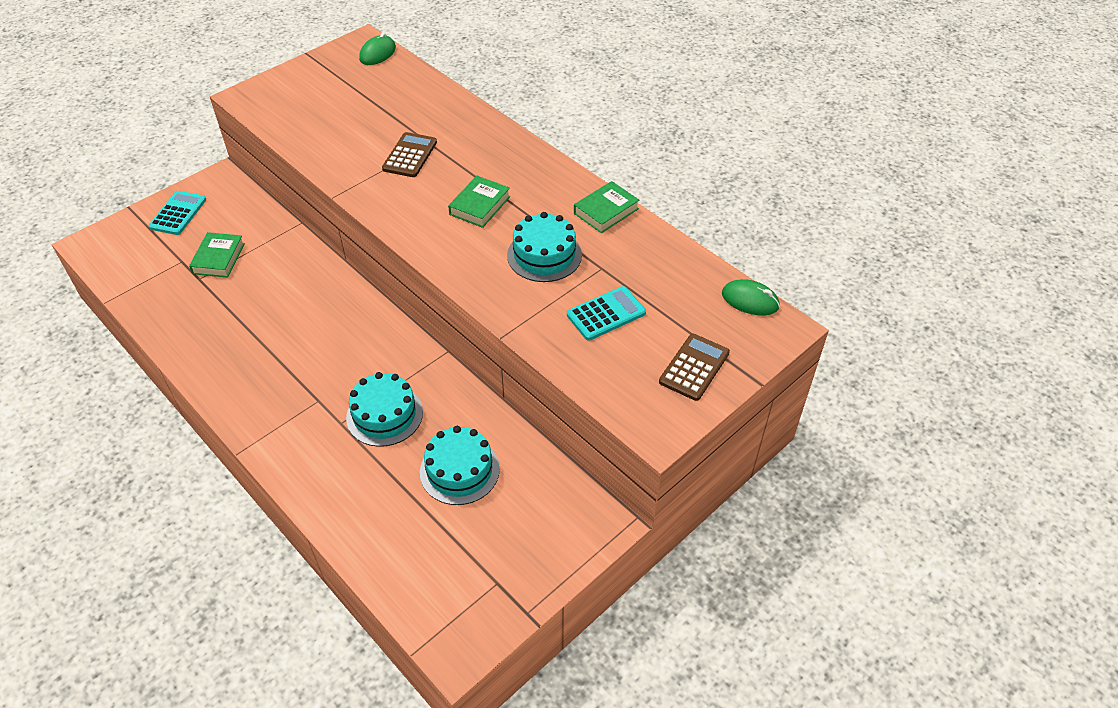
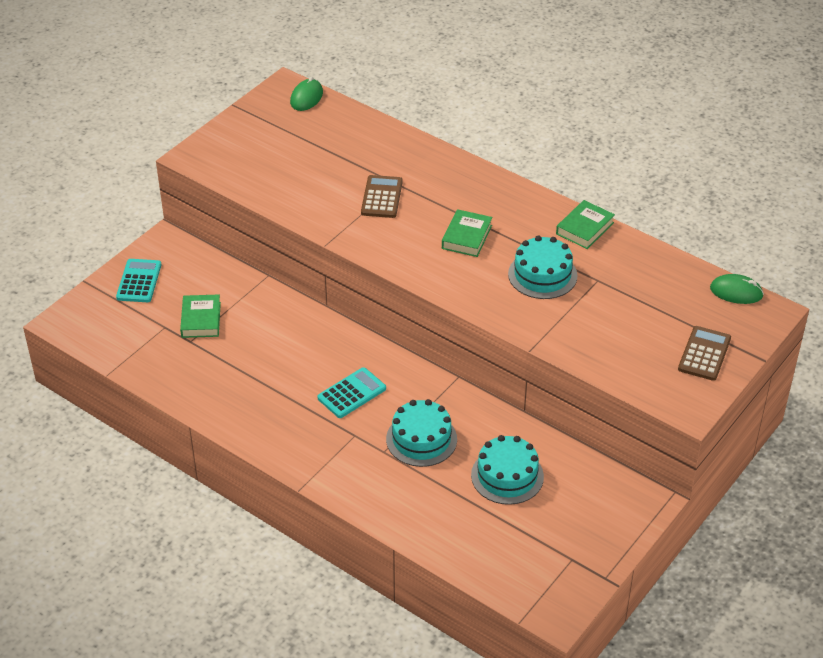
camera: 10 degrees left, 5 degrees down
turquoise calculator [567,286,646,341] -> turquoise calculator moved to [318,367,386,418]

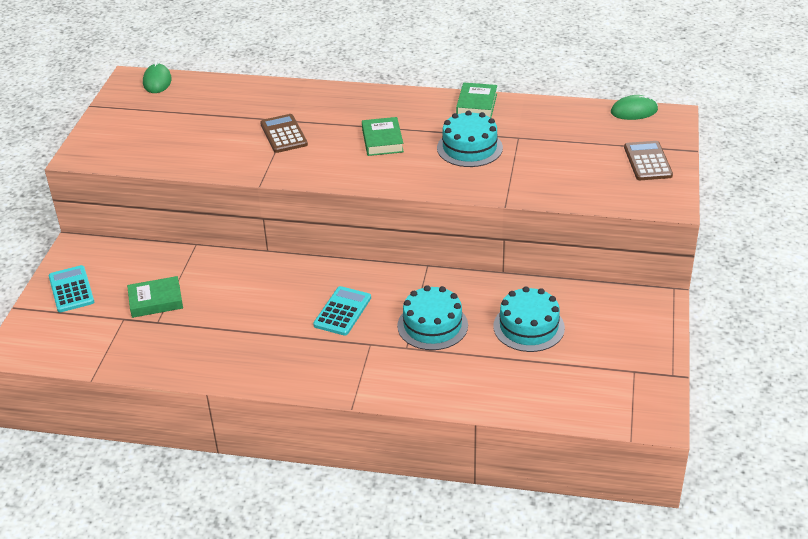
camera: 25 degrees left, 5 degrees down
green book [180,295,221,338] -> green book turned 75 degrees counterclockwise [127,276,183,318]

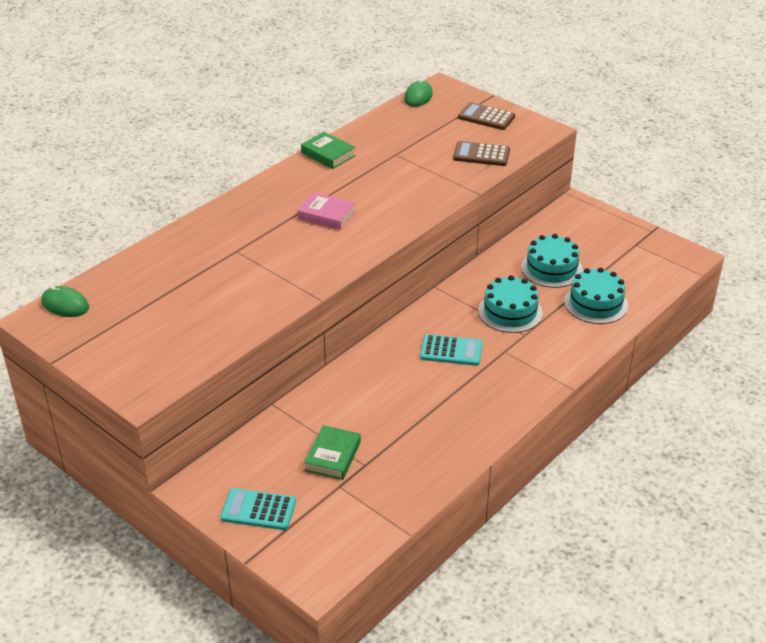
camera: 60 degrees left, 0 degrees up
brown calculator [260,114,308,153] -> brown calculator moved to [453,141,510,166]
turquoise calculator [313,286,371,336] -> turquoise calculator turned 135 degrees clockwise [420,334,483,366]
green book [362,117,404,156] -> pink book [297,192,356,230]
turquoise cake [437,110,503,167] -> turquoise cake moved to [564,267,628,324]

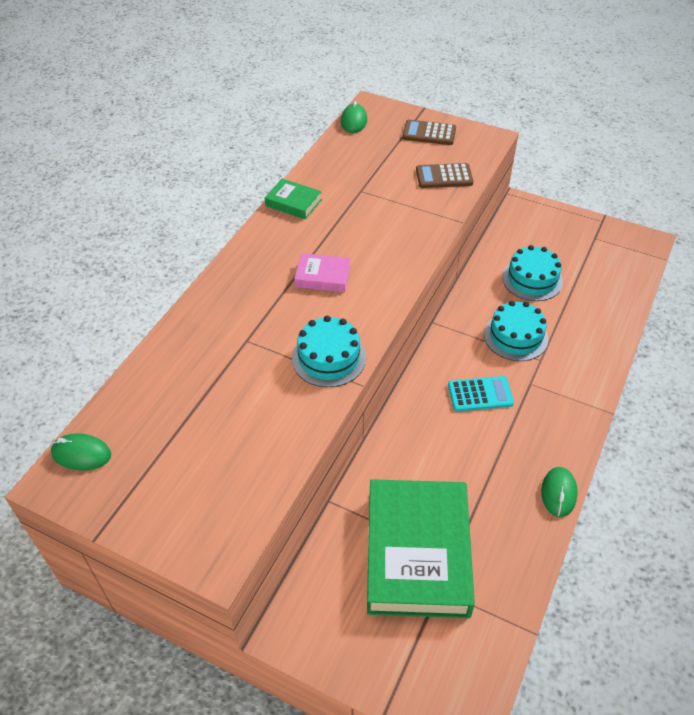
camera: 15 degrees left, 10 degrees up
turquoise calculator [220,488,296,530] -> none
green book [304,425,361,480] -> green book [367,479,475,618], size x2.27
turquoise cake [564,267,628,324] -> turquoise cake moved to [292,316,366,387]
none -> green mouse [541,467,578,517]

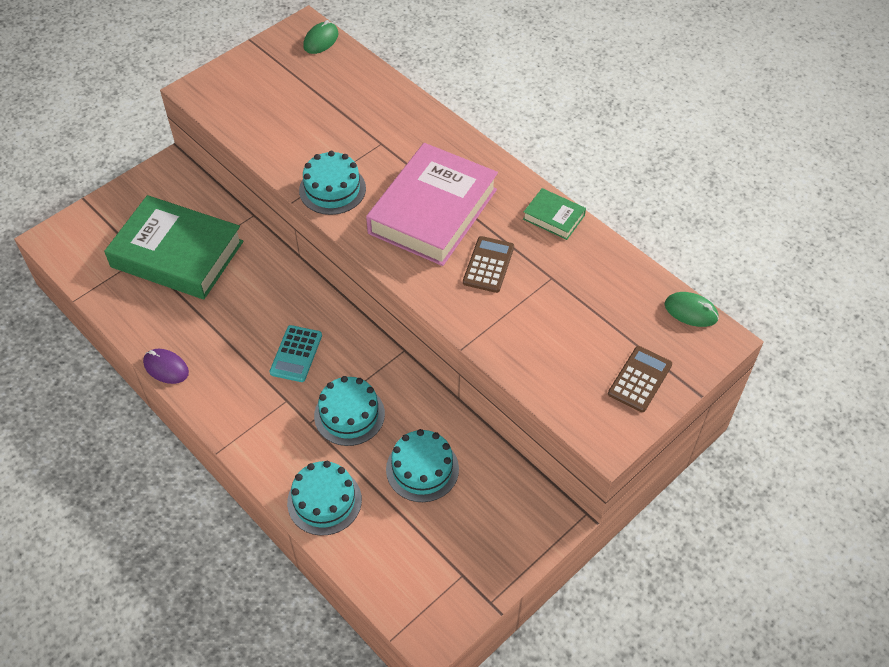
camera: 110 degrees right, 5 degrees up
green book [265,179,322,219] -> green book turned 75 degrees clockwise [523,188,586,240]
pink book [294,253,351,292] -> pink book [366,143,498,266], size x2.27
brown calculator [416,163,473,188] -> brown calculator moved to [463,236,514,293]
green mouse [541,467,578,517] -> purple mouse [143,349,189,384]
none -> turquoise cake [287,461,362,536]

